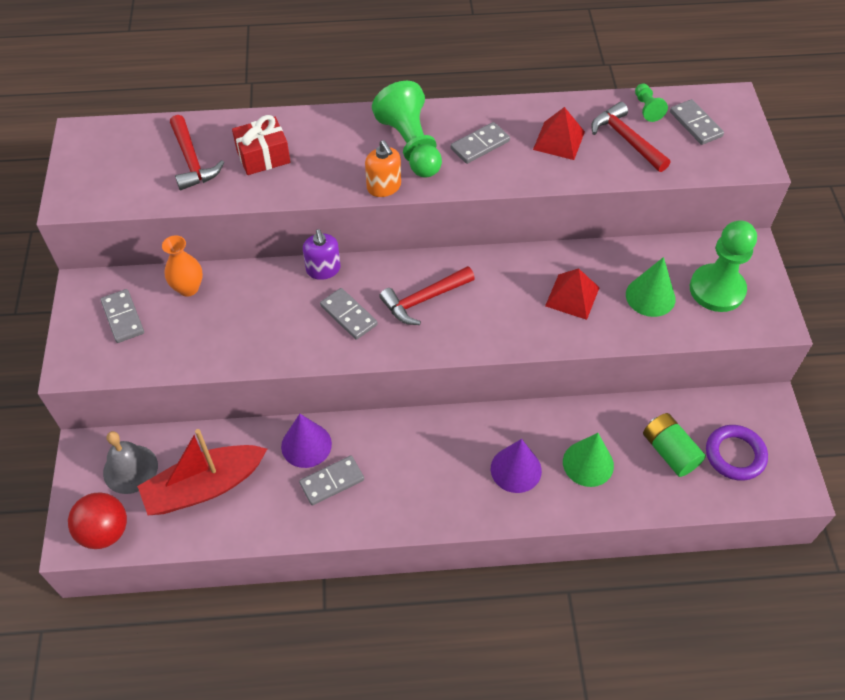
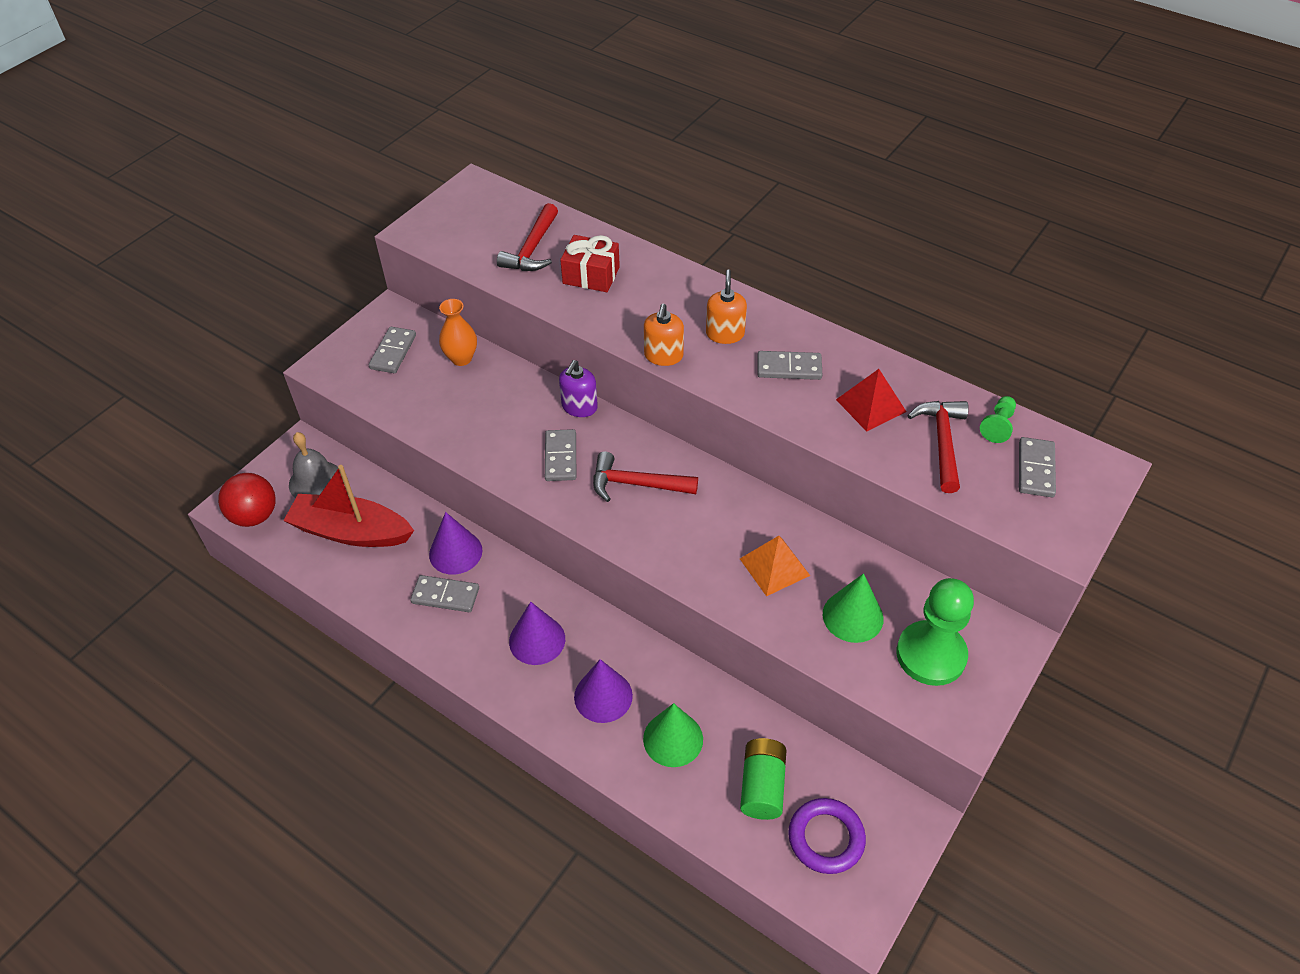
camera: 40 degrees right, 5 degrees down
green pawn [372,81,442,178] -> orange soap dispenser [706,269,747,344]
red pyramid [545,268,600,320] -> orange pyramid [740,536,810,596]
none -> purple cone [509,602,565,665]

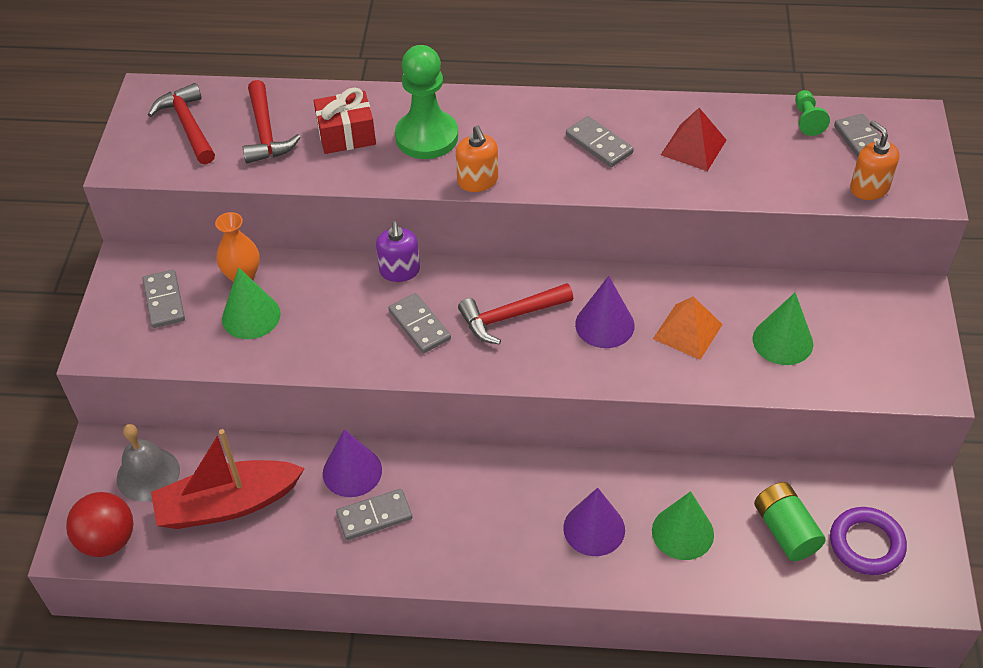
camera: 30 degrees left, 0 degrees up
purple cone [509,602,565,665] -> purple cone moved to [575,276,635,348]
orange soap dispenser [706,269,747,344] -> orange soap dispenser moved to [850,120,899,200]
grey domino [758,351,822,380] -> grey domino turned 75 degrees clockwise [566,116,634,167]
green pawn [897,578,974,686] -> green pawn moved to [395,45,458,159]
red hammer [908,401,969,493] -> red hammer moved to [148,83,215,164]
none -> green cone [222,267,281,339]

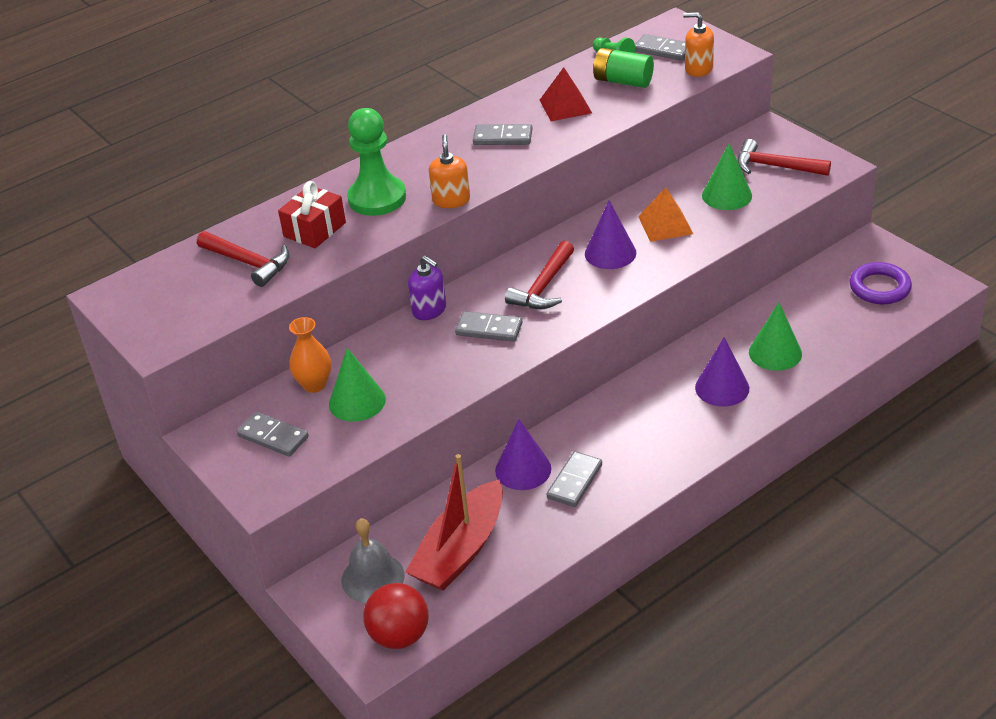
camera: 40 degrees left, 10 degrees down
red hammer [148,83,215,164] -> red hammer moved to [737,139,831,176]
orange soap dispenser [456,125,498,192] -> orange soap dispenser turned 120 degrees counterclockwise [429,134,470,208]
green battery [754,482,826,561] -> green battery moved to [593,48,654,88]

